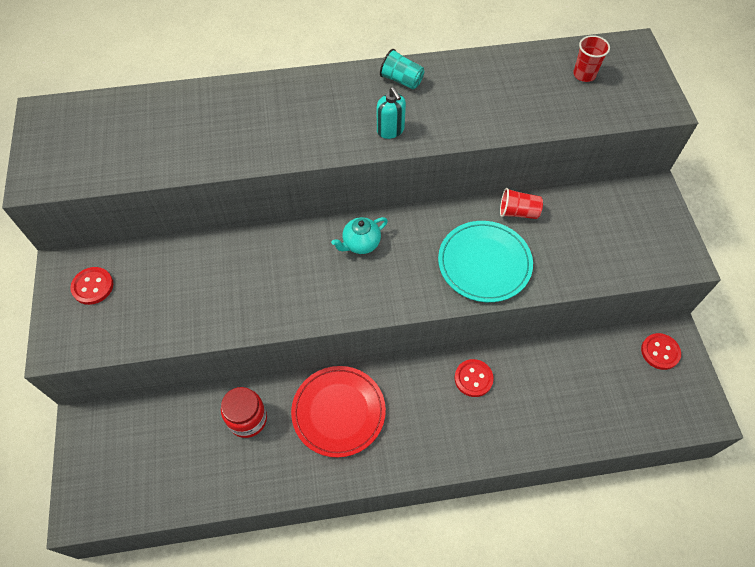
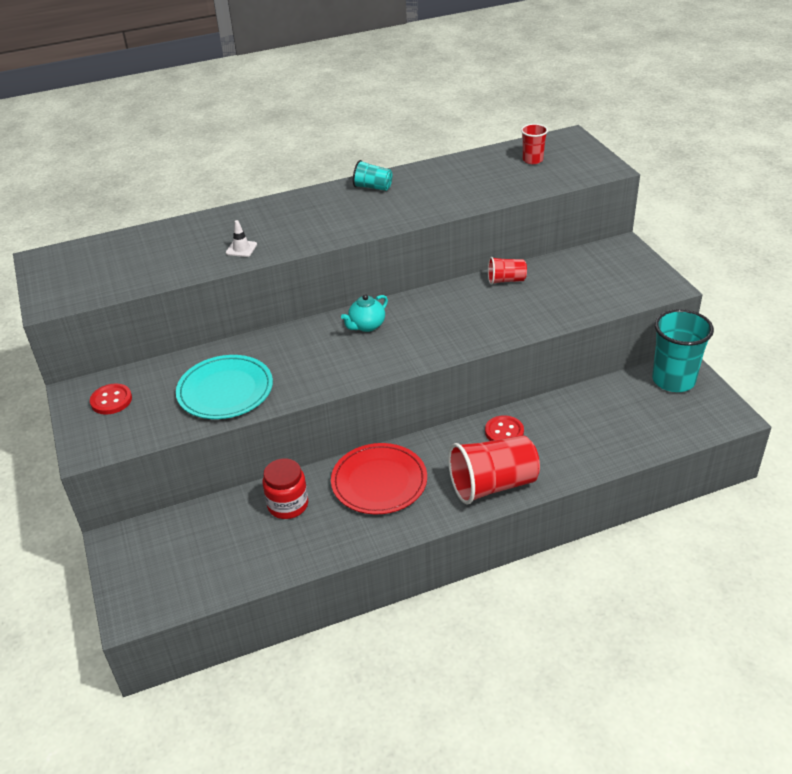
camera: 10 degrees left, 20 degrees down
turquoise soap dispenser [377,87,406,139] -> none
turquoise plate [438,221,533,302] -> turquoise plate moved to [176,355,273,419]
red button [641,333,681,370] -> turquoise cup [652,309,714,392]
none -> white traffic cone [226,220,257,257]
none -> red cup [448,435,540,505]

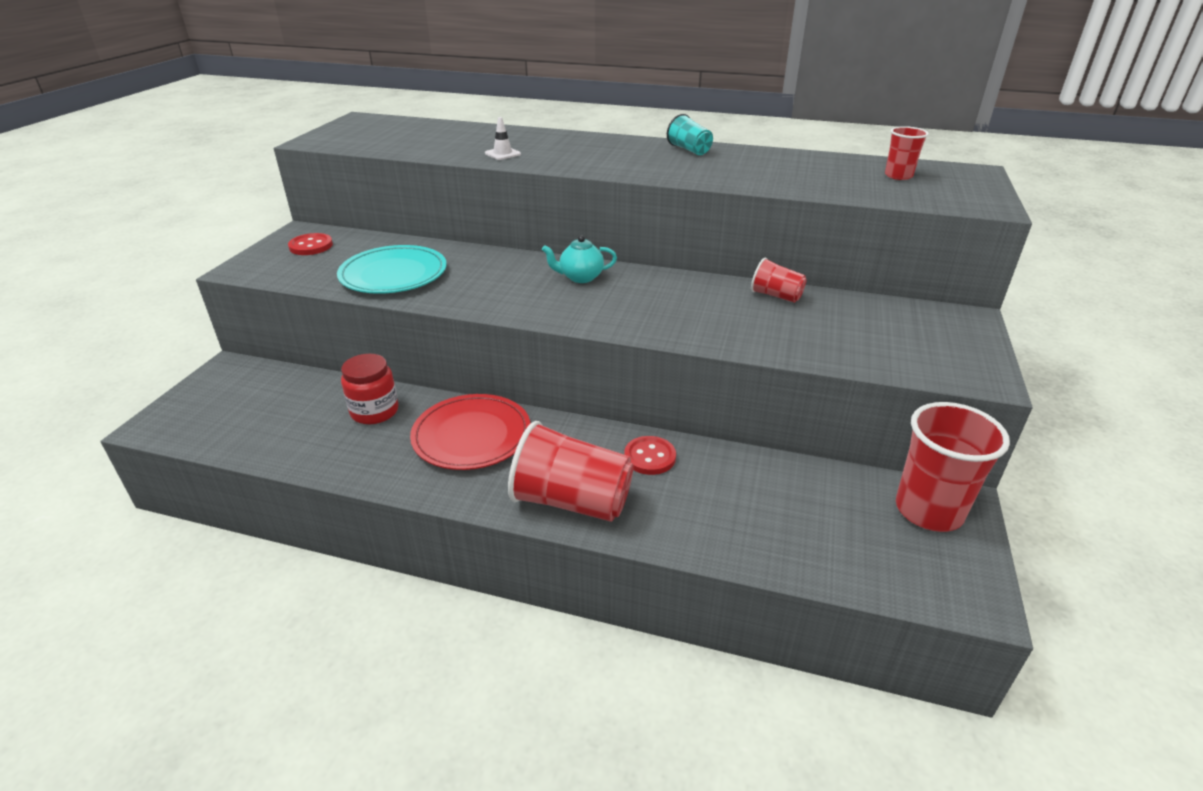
camera: 35 degrees right, 5 degrees down
turquoise cup [652,309,714,392] -> red cup [896,402,1010,532]

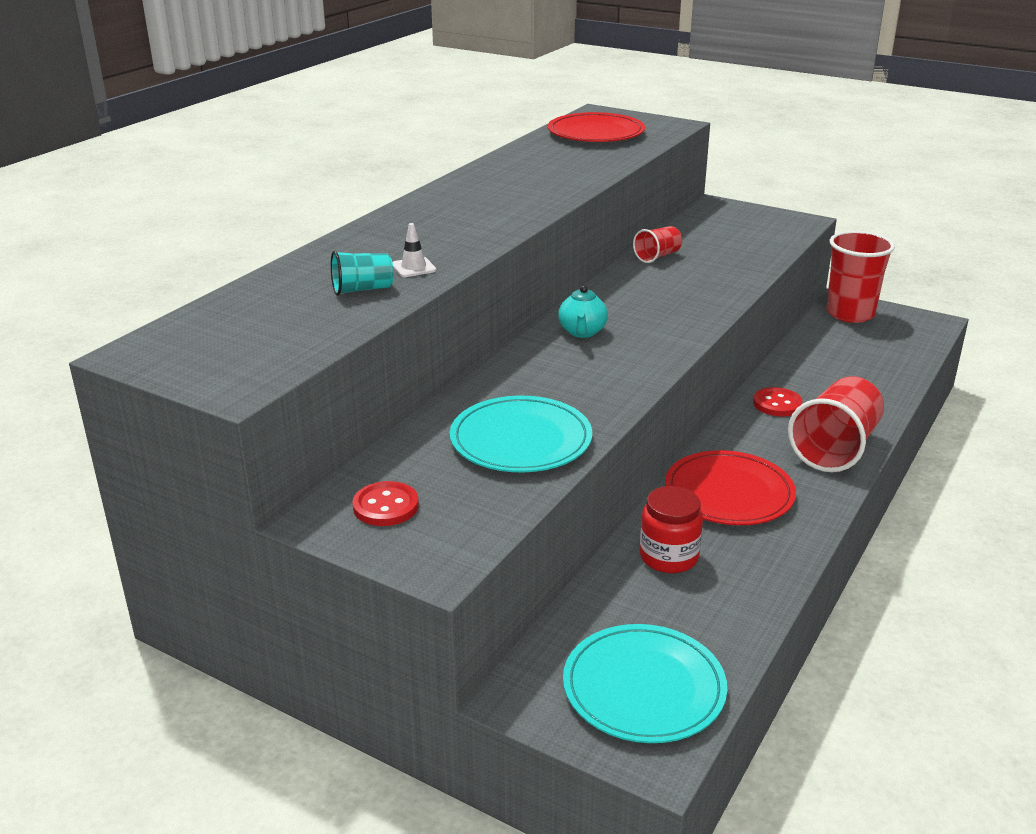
camera: 75 degrees left, 5 degrees down
turquoise cup [667,114,713,155] -> turquoise cup moved to [331,251,394,296]
red cup [885,126,929,180] -> red plate [548,112,645,142]
none -> turquoise plate [563,624,727,743]

